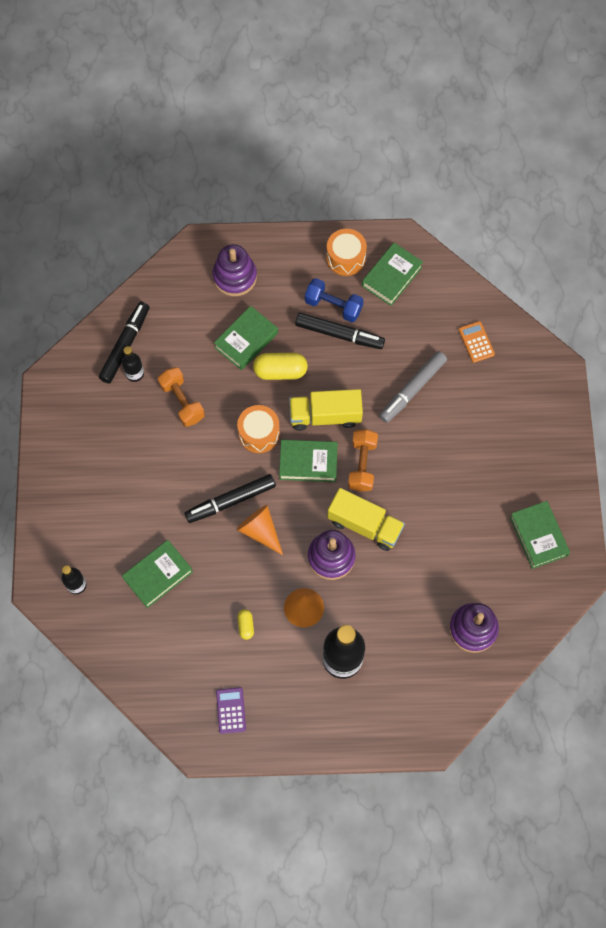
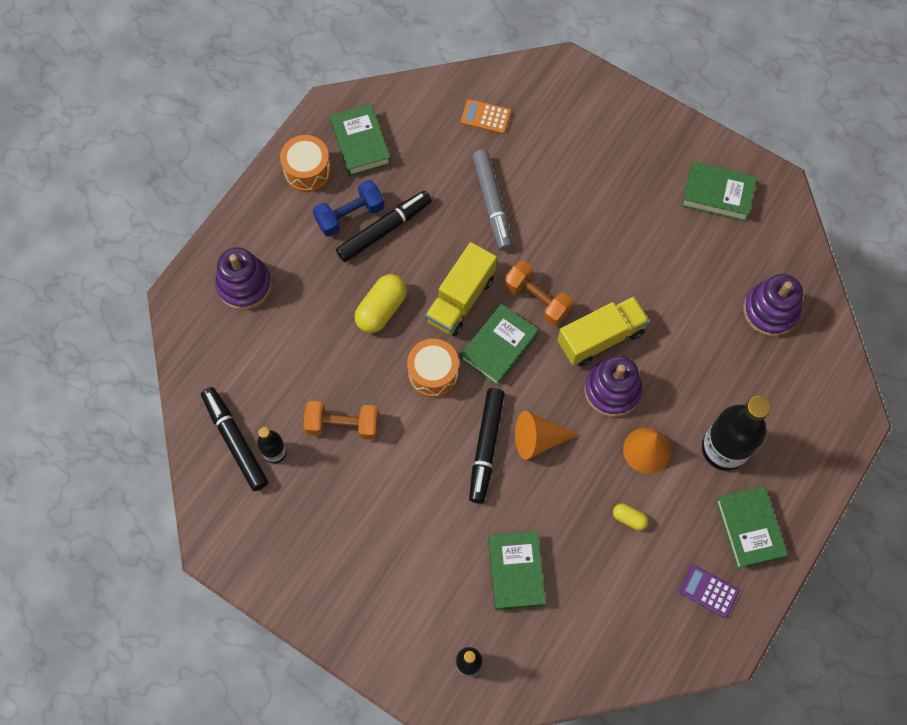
camera: 55 degrees left, 0 degrees up
green book [214,306,278,370] -> green book moved to [715,486,788,569]

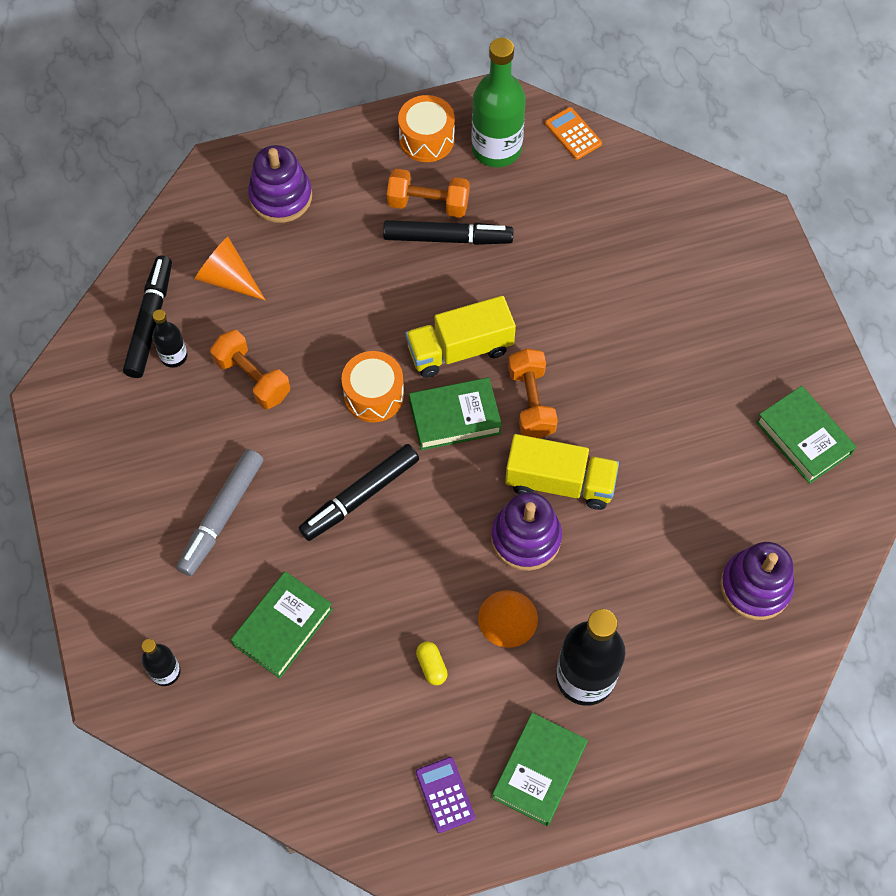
camera: 40 degrees right, 5 degrees down
blue dumbbell [313,180,384,237] -> orange dumbbell [387,169,470,218]
green book [330,104,391,176] -> green bottle [471,38,526,167]
yellow capsule [355,274,407,333] -> none
orange calculator [461,99,511,134] -> orange calculator moved to [545,107,602,160]
grey marker [472,149,513,251] -> grey marker moved to [177,449,263,576]
orange cone [515,411,579,460] -> orange cone moved to [195,237,266,301]

